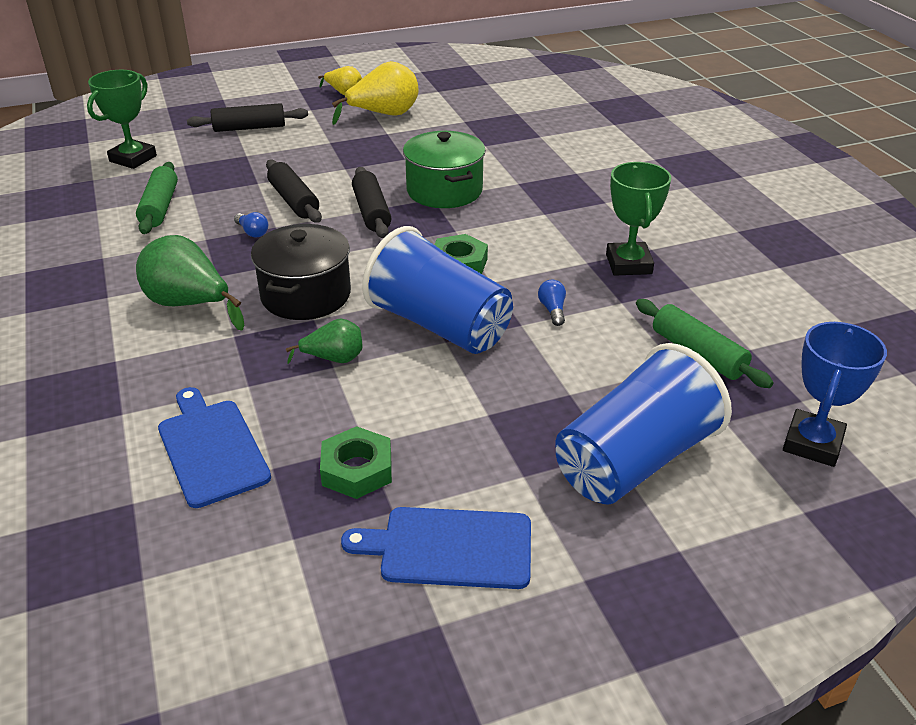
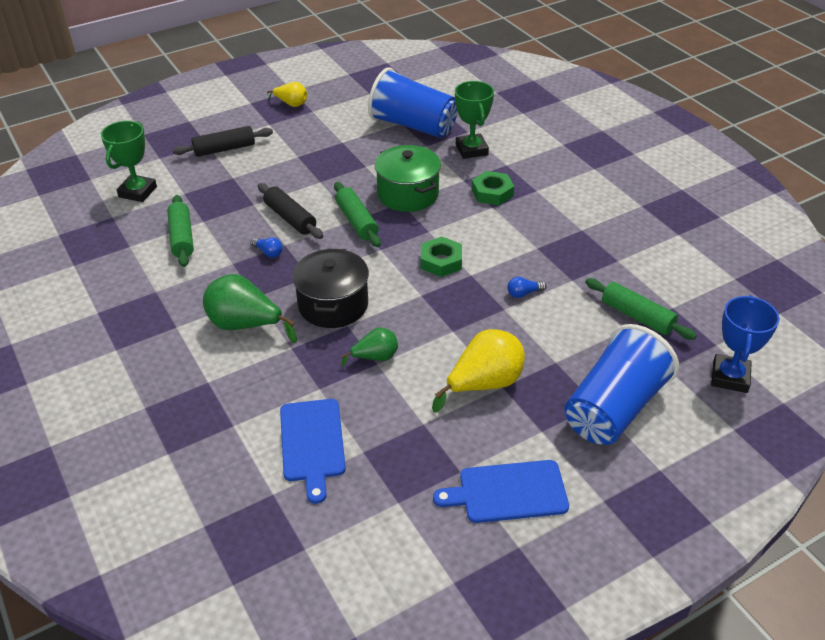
camera: 10 degrees left, 5 degrees up
blue cutting board [158,387,271,508] -> blue cutting board turned 150 degrees counterclockwise [280,399,346,504]
green nut [320,426,392,499] -> green nut moved to [472,171,514,205]
yellow pear [332,61,418,125] -> yellow pear moved to [432,329,525,413]
black rolling pin [352,167,391,238] -> green rolling pin [334,182,381,247]
blue cup [362,226,513,354] -> blue cup moved to [368,67,458,138]
blue light bulb [538,279,566,326] -> blue light bulb turned 90 degrees counterclockwise [507,277,547,298]
green trophy [606,162,671,276] -> green trophy moved to [455,81,494,159]

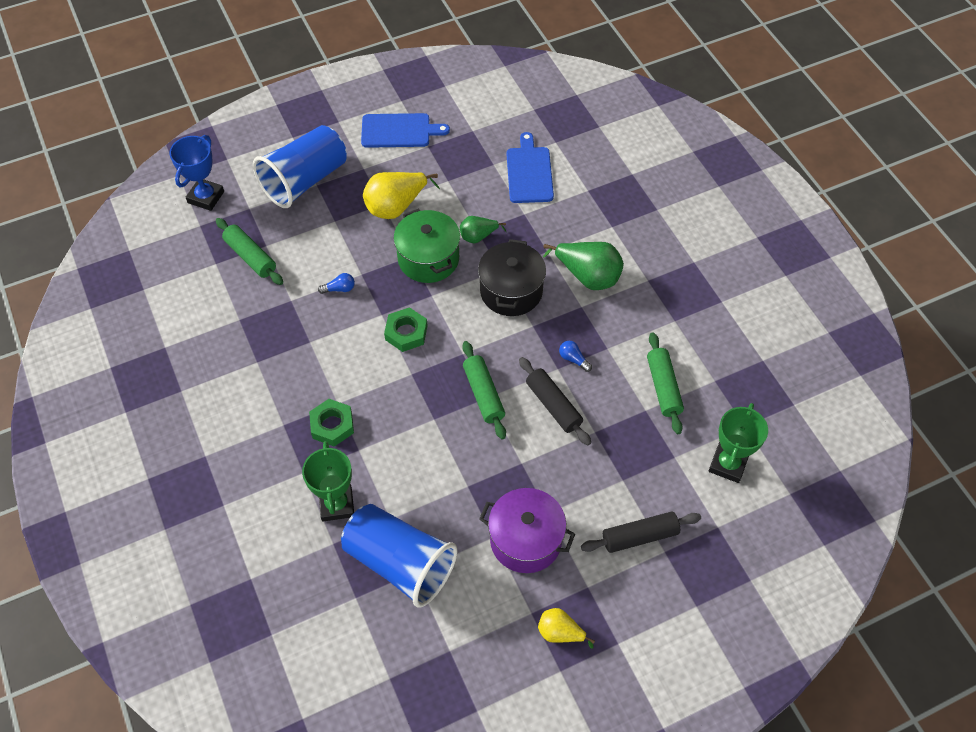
camera: 175 degrees left, 15 degrees up
green pot [375,145,441,212] -> green pot moved to [394,209,460,283]
none -> purple pot [479,488,575,573]

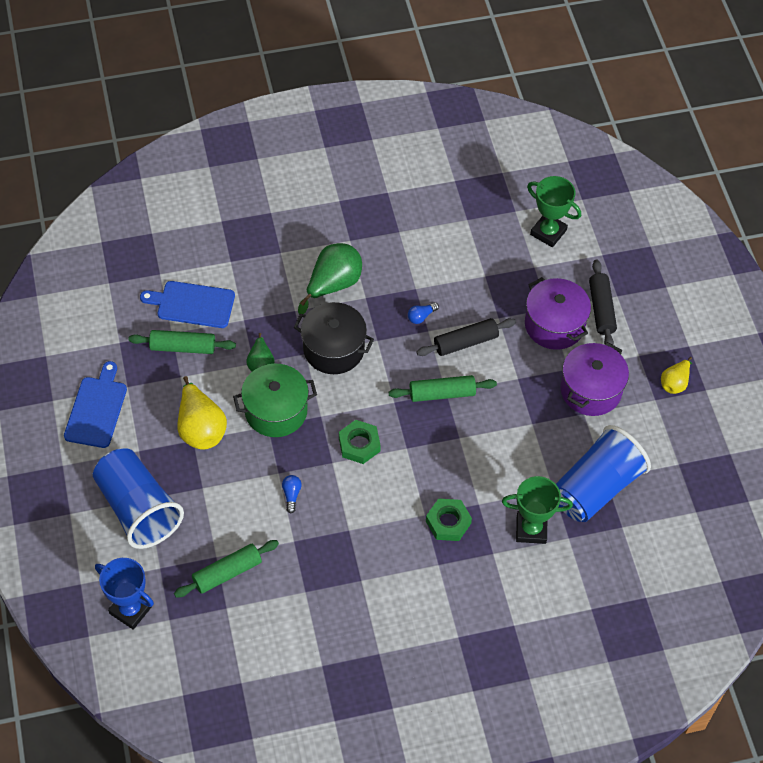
camera: 80 degrees left, 0 degrees up
green rolling pin [647,332,684,434] -> green rolling pin moved to [128,330,236,354]
none -> purple pot [525,277,591,350]

